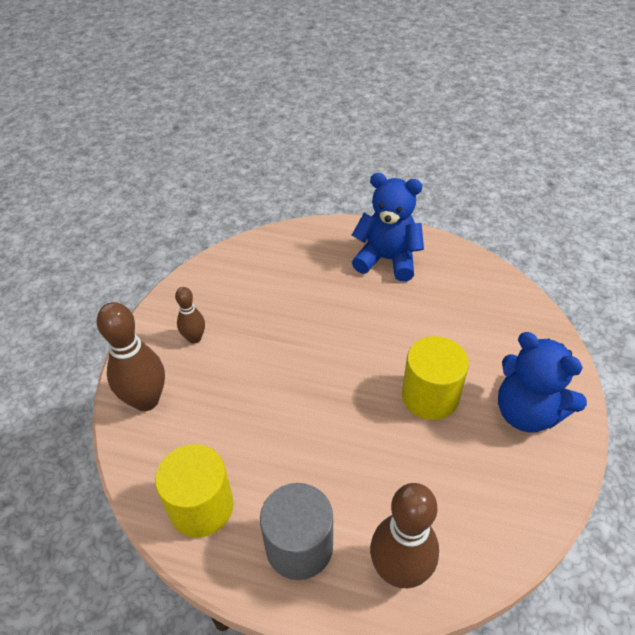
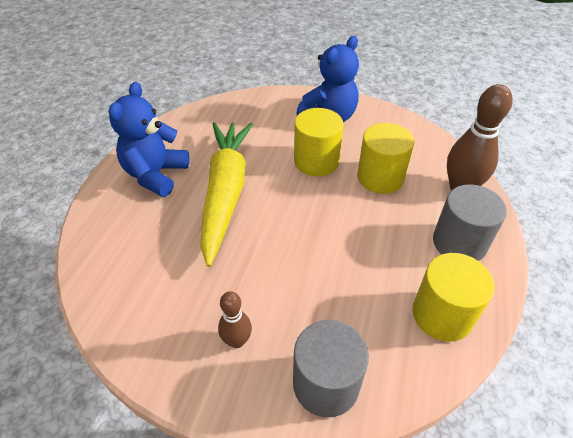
camera: 90 degrees left, 0 degrees up
brown bowling pin [97,302,165,411] -> grey cylinder [293,320,369,418]
none -> yellow carrot [200,122,253,267]
none -> yellow cylinder [357,123,414,194]

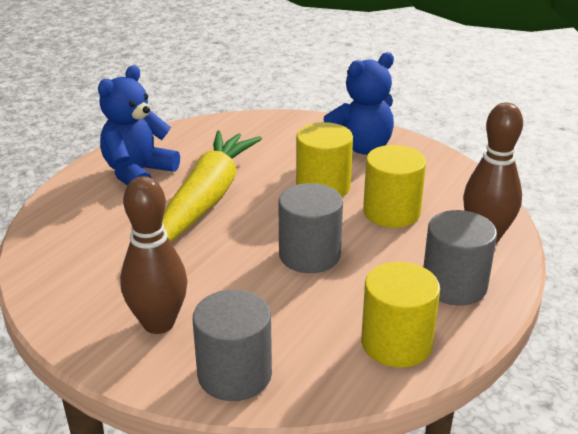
camera: 15 degrees right, 15 degrees down
brown bowling pin [218,291,252,348] -> brown bowling pin [120,176,187,334], size x1.80
none -> grey cylinder [278,183,343,273]

